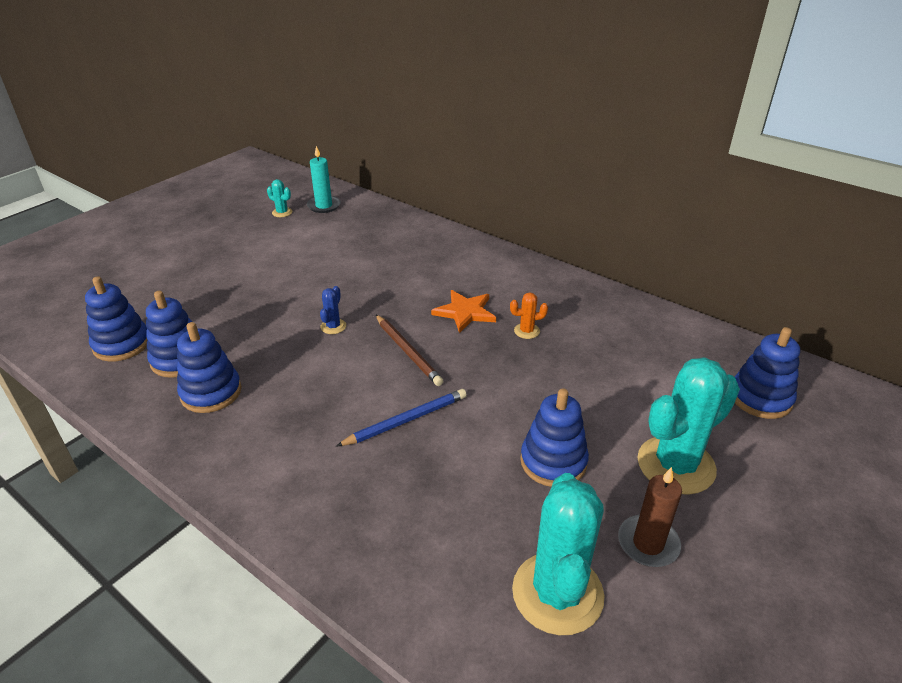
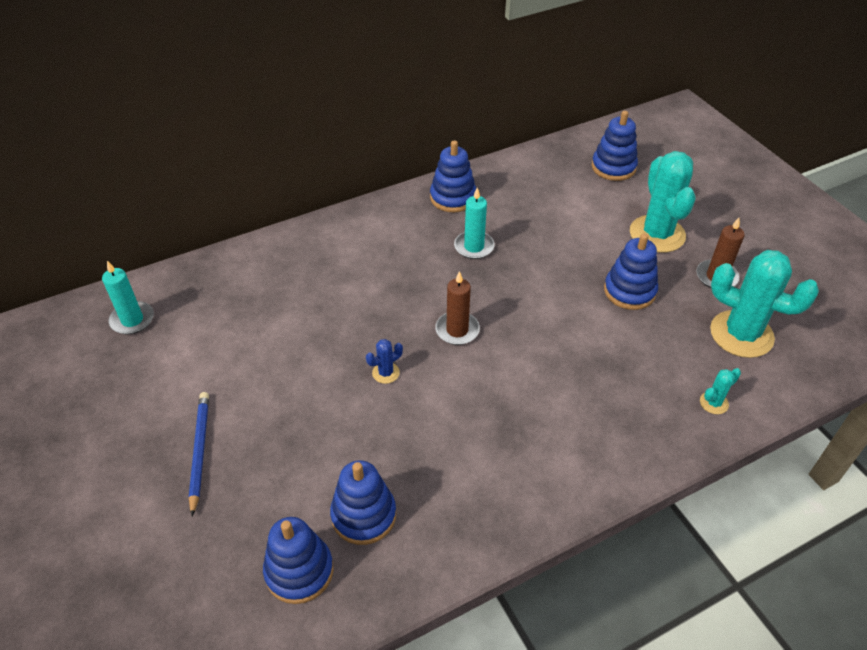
camera: 65 degrees left, 10 degrees up
blue stacking toy [177,322,241,413] -> blue stacking toy moved to [430,141,476,212]
turquoise cactus [267,179,292,217] -> turquoise cactus moved to [700,368,741,414]
blue cactus [320,286,346,334] -> blue cactus turned 75 degrees counterclockwise [366,339,403,384]
blue pencil [336,389,467,447] -> blue pencil moved to [189,392,209,516]
brown pencil [376,315,444,386] -> brown candle [435,271,480,345]
orange star [431,290,496,333] -> none
orange cactus [510,292,548,339] -> turquoise candle [454,188,495,259]

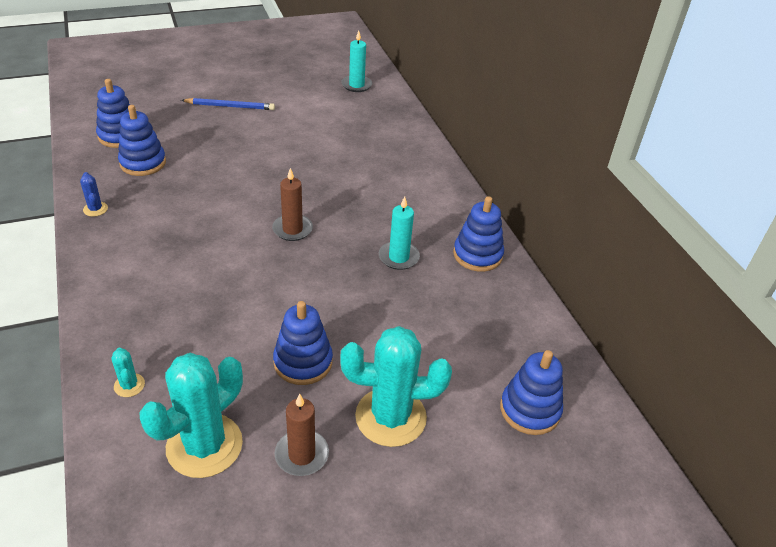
camera: 95 degrees right, 5 degrees down
blue cactus [366,339,403,384] -> blue cactus moved to [80,172,108,217]

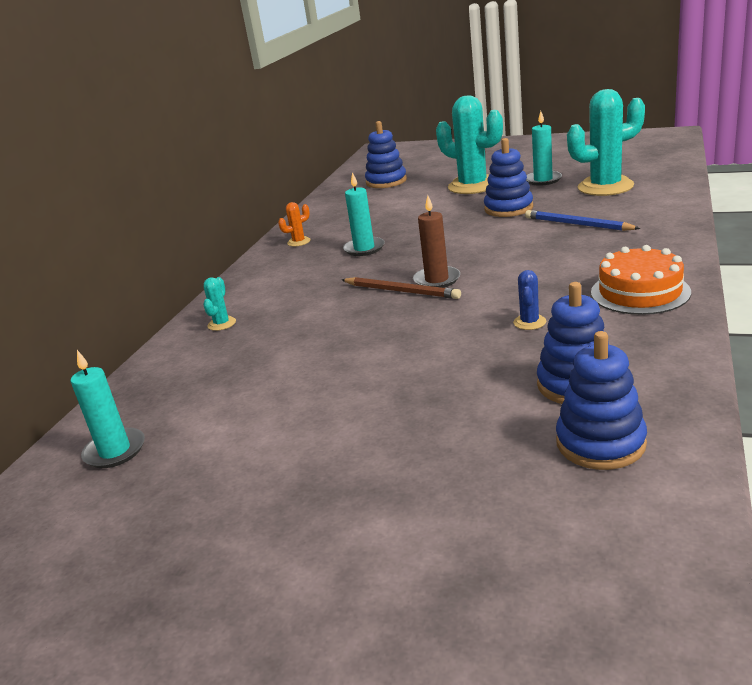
camera: 135 degrees left, 15 degrees down
blue cactus [80,172,108,217] -> blue cactus moved to [513,270,546,330]
turquoise cactus [111,348,145,397] -> turquoise cactus moved to [203,277,236,331]
blue pencil [181,98,275,110] -> blue pencil moved to [525,210,641,231]
brown candle [275,394,329,476] -> turquoise candle [526,111,562,186]
blue stacking toy [453,196,504,272] -> orange cactus [278,202,311,247]
none -> brown pencil [342,277,461,299]
none -> orange cake [591,245,691,315]

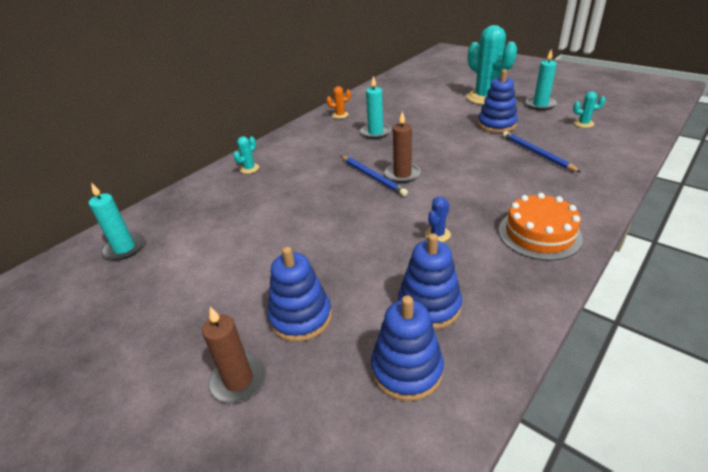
camera: 20 degrees right, 10 degrees up
brown pencil [342,277,461,299] -> blue pencil [341,156,408,196]
blue stacking toy [365,121,407,188] -> blue stacking toy moved to [268,246,332,342]
turquoise cactus [567,89,645,196] -> turquoise cactus [573,91,606,128], size x0.42
none -> brown candle [202,307,267,403]

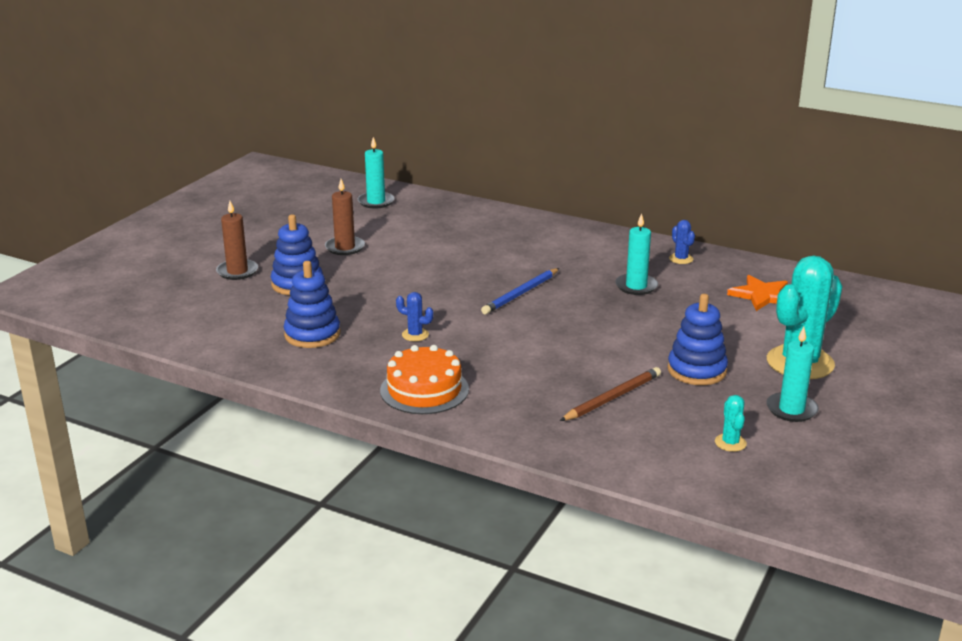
camera: 75 degrees right, 10 degrees down
turquoise cactus [233,136,259,174] -> none
orange cactus [326,86,351,119] -> blue cactus [669,220,695,264]
blue stacking toy [371,295,444,401] -> none
brown candle [385,111,421,183] -> brown candle moved to [325,179,365,255]
blue pencil [502,131,582,173] -> brown pencil [560,367,661,421]
none -> orange star [727,275,788,311]

